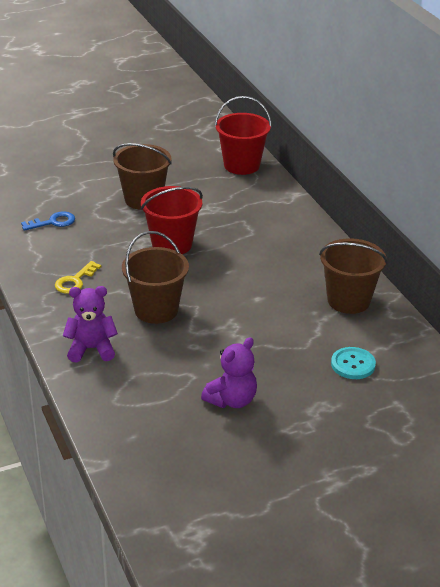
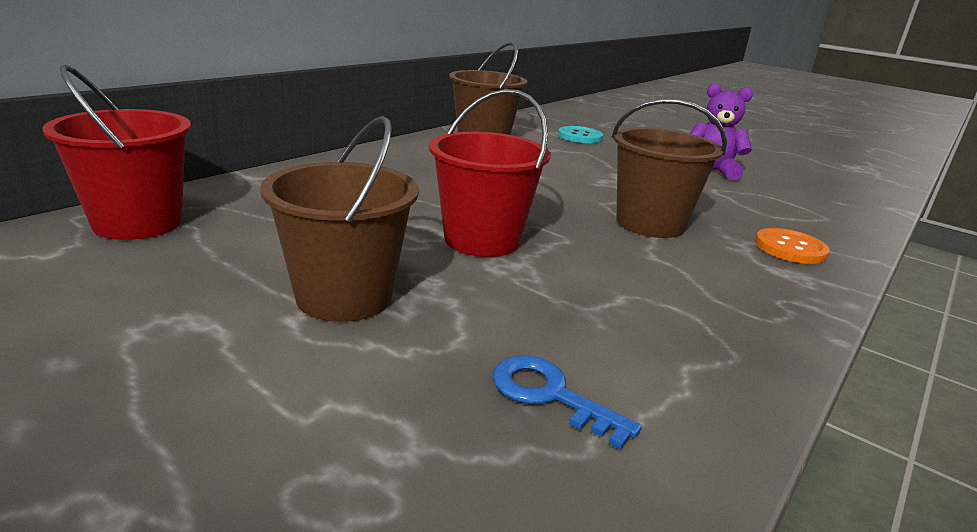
camera: 120 degrees left, 10 degrees down
yellow key [55,261,101,294] -> none
purple teddy bear [63,286,118,363] -> orange button [755,228,830,264]

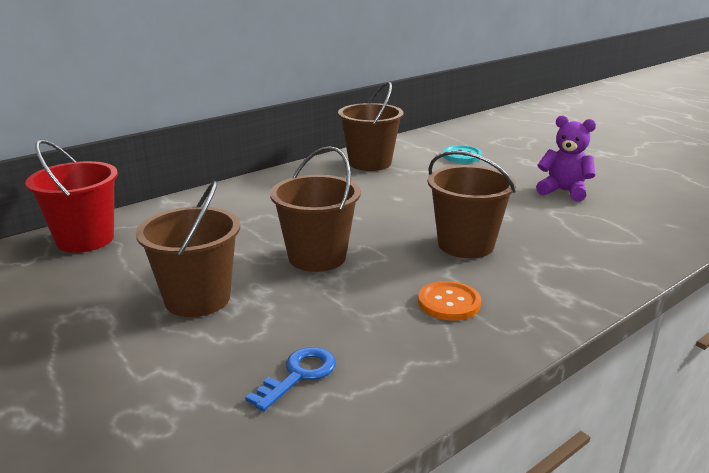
camera: 15 degrees right, 0 degrees up
red bucket [429,89,551,257] -> brown bucket [270,146,361,272]
blue key [492,355,642,450] -> blue key turned 75 degrees clockwise [245,347,336,411]
orange button [755,228,830,264] -> orange button moved to [418,281,481,321]

